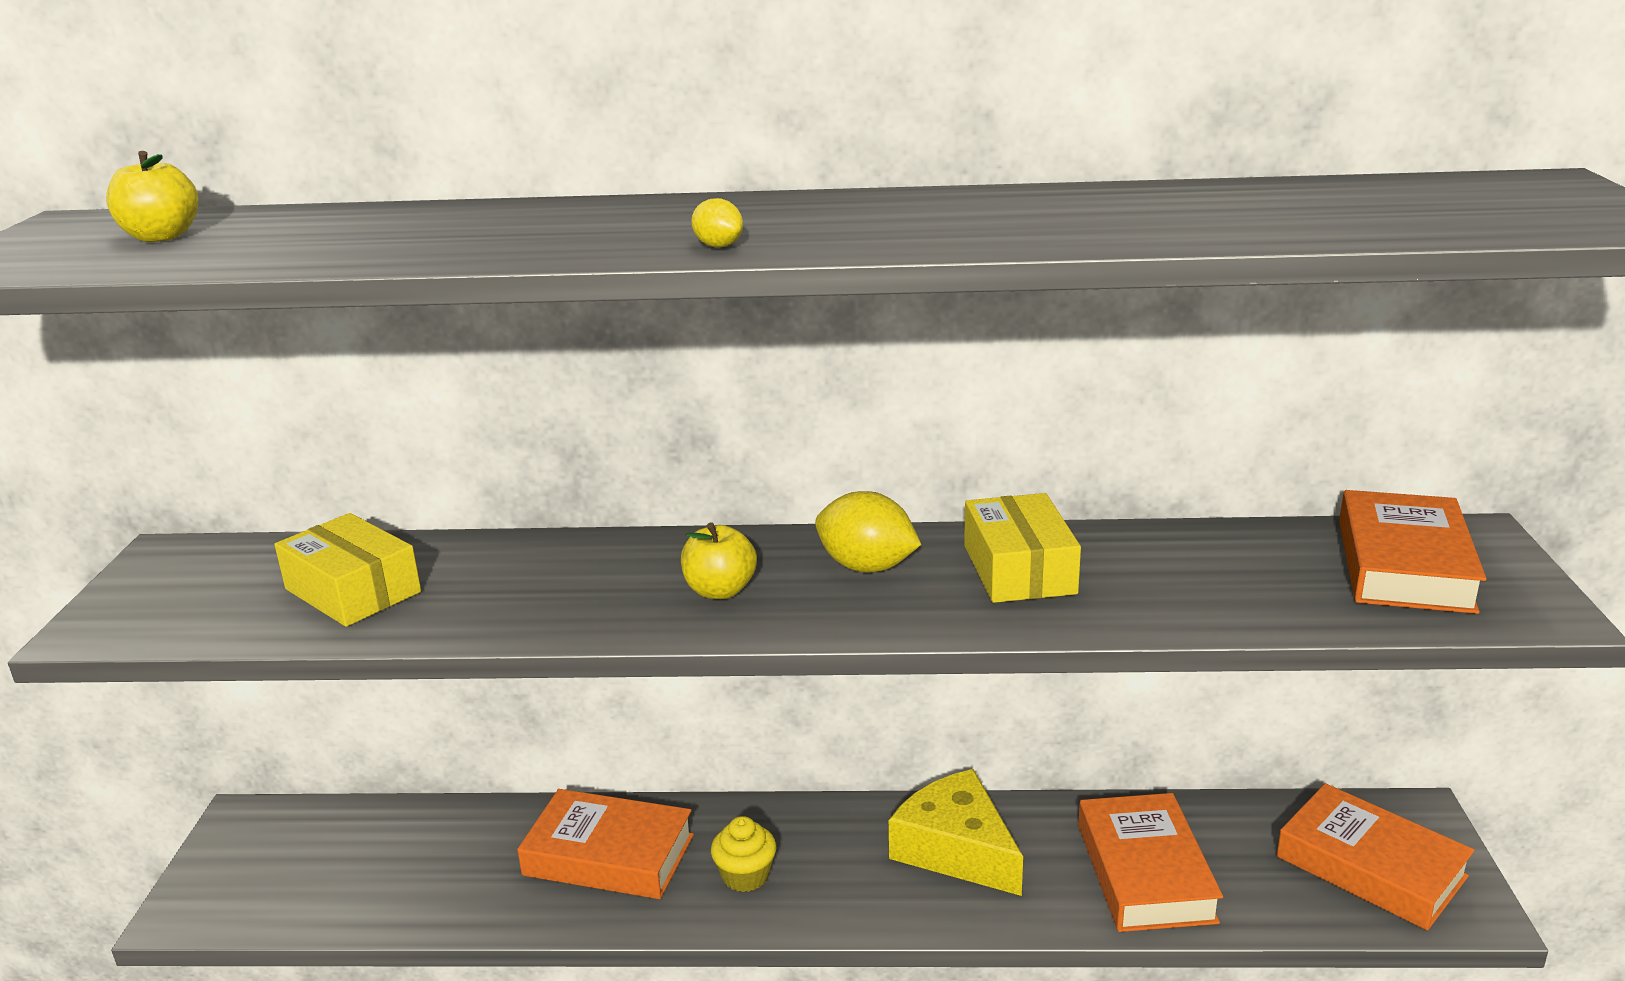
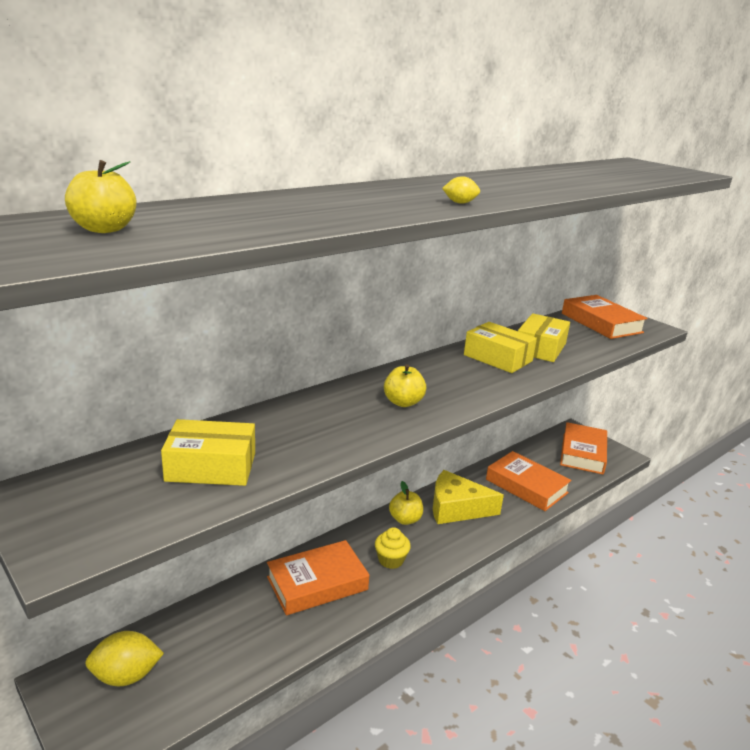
camera: 45 degrees left, 0 degrees up
yellow lemon [815,491,921,572] -> yellow lemon moved to [85,631,164,686]
orange book [1277,783,1475,931] -> orange book turned 75 degrees counterclockwise [560,422,607,474]
none -> yellow apple [389,481,423,525]
none -> yellow box [518,313,570,362]

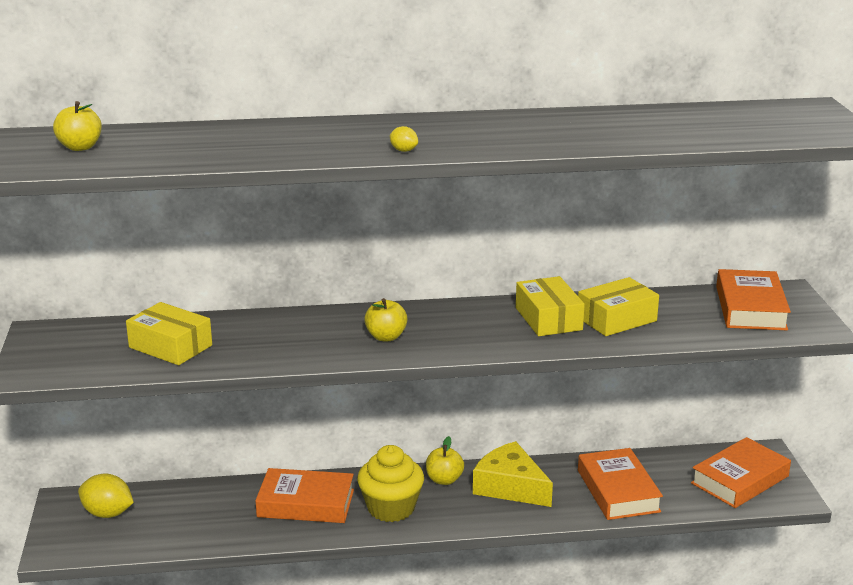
camera: 35 degrees right, 0 degrees up
yellow cupcake [375,527,411,569] -> yellow cupcake [357,445,424,522], size x1.72

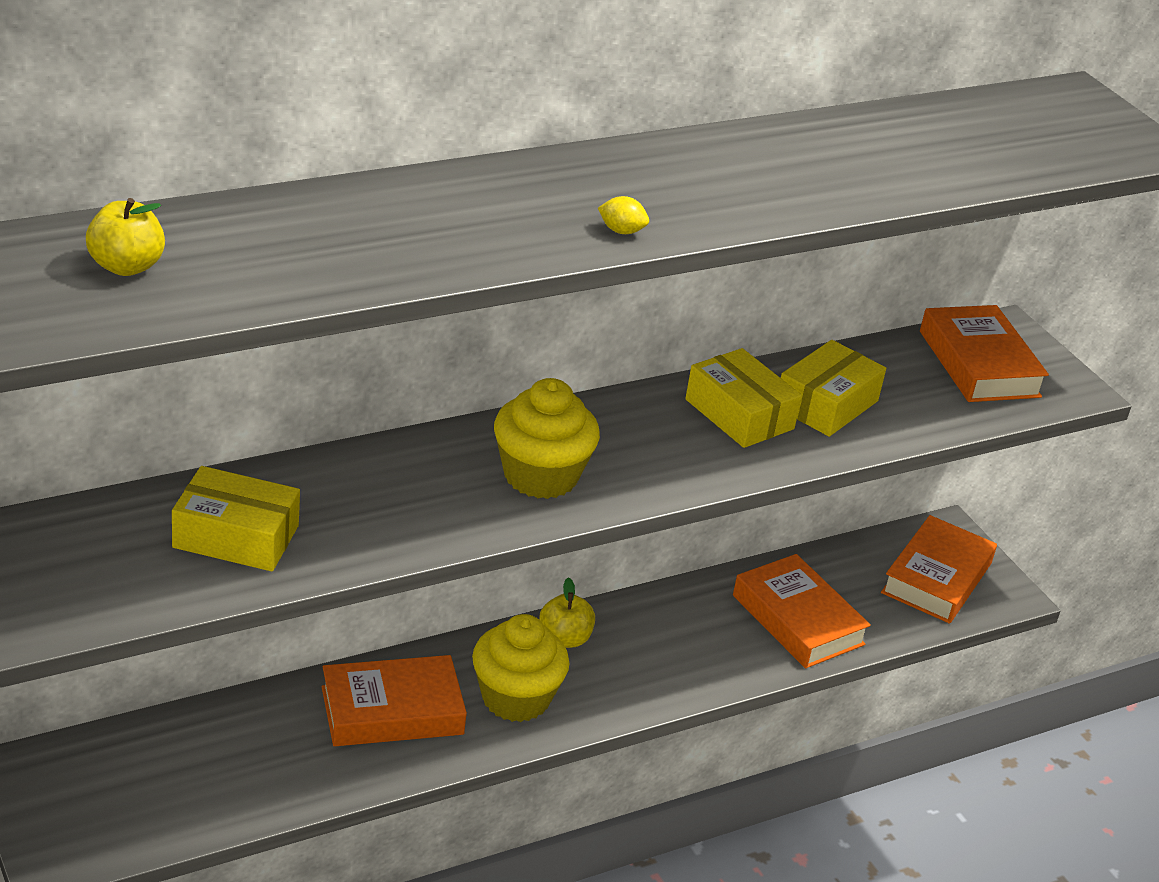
camera: 25 degrees left, 10 degrees up
yellow lemon [78,473,134,518] -> none
yellow apple [364,298,408,341] -> yellow cupcake [494,378,600,499]
yellow cheese [473,441,553,507] -> none

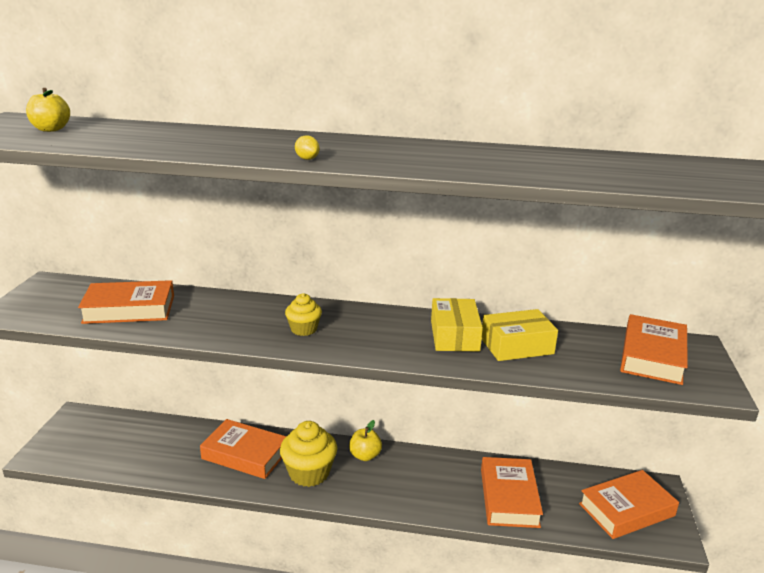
camera: 40 degrees right, 10 degrees down
yellow box [172,466,300,572] -> orange book [78,280,174,324]
yellow cupcake [494,378,600,499] -> yellow cupcake [285,293,322,336], size x0.58

